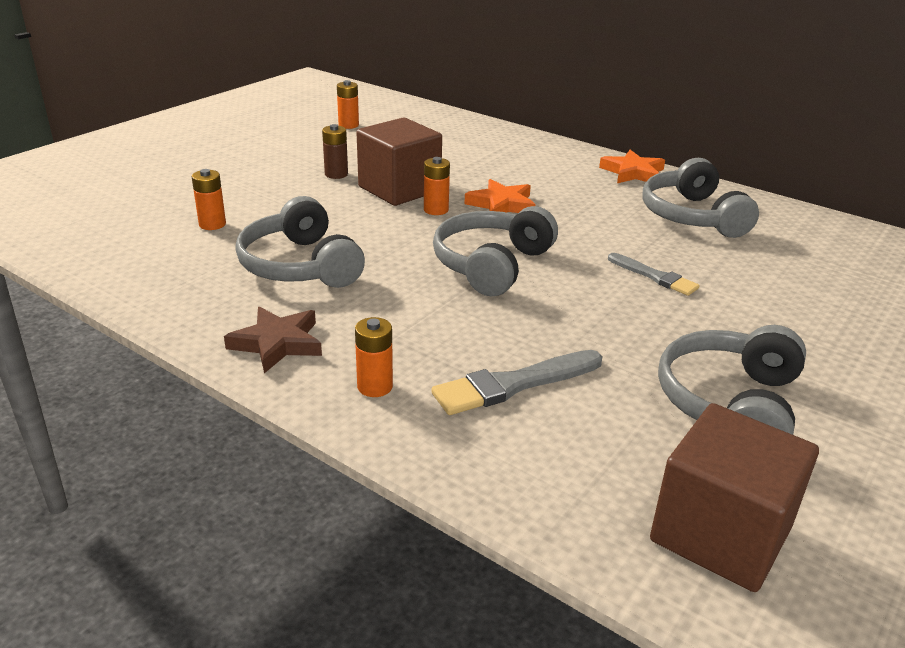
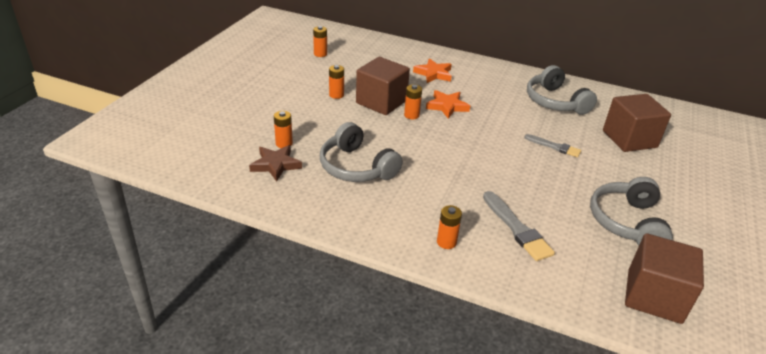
camera: 15 degrees left, 5 degrees up
brown star [224,307,322,373] -> brown star moved to [249,145,302,182]
brown battery [322,124,348,179] -> orange battery [329,65,344,99]
grey brush [432,350,602,415] -> grey brush turned 75 degrees counterclockwise [483,191,555,261]
grey headphones [433,206,558,296] -> none
orange star [599,150,665,183] -> orange star moved to [413,58,452,83]
none -> brown cube [603,94,671,152]

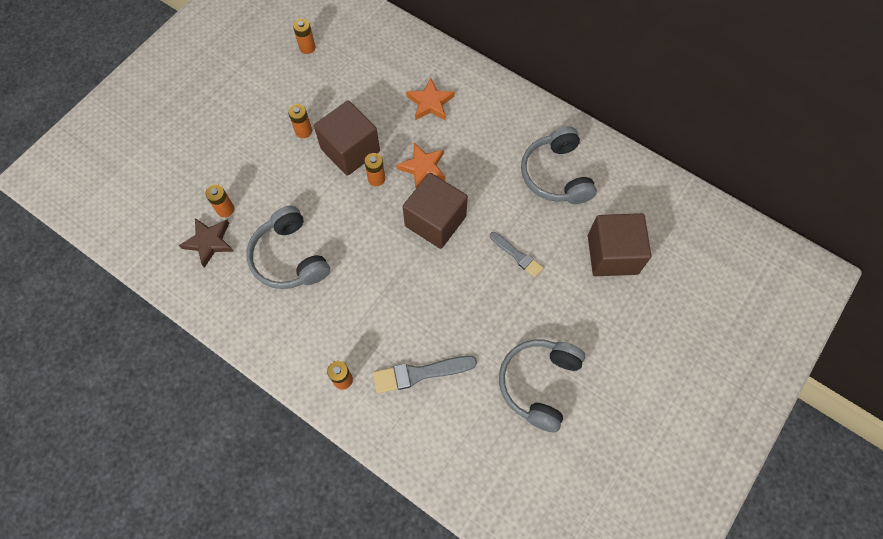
camera: 15 degrees right, 30 degrees up
grey brush [483,191,555,261] -> grey brush turned 90 degrees clockwise [373,356,477,394]
brown cube [625,233,704,324] -> brown cube moved to [403,173,468,249]

